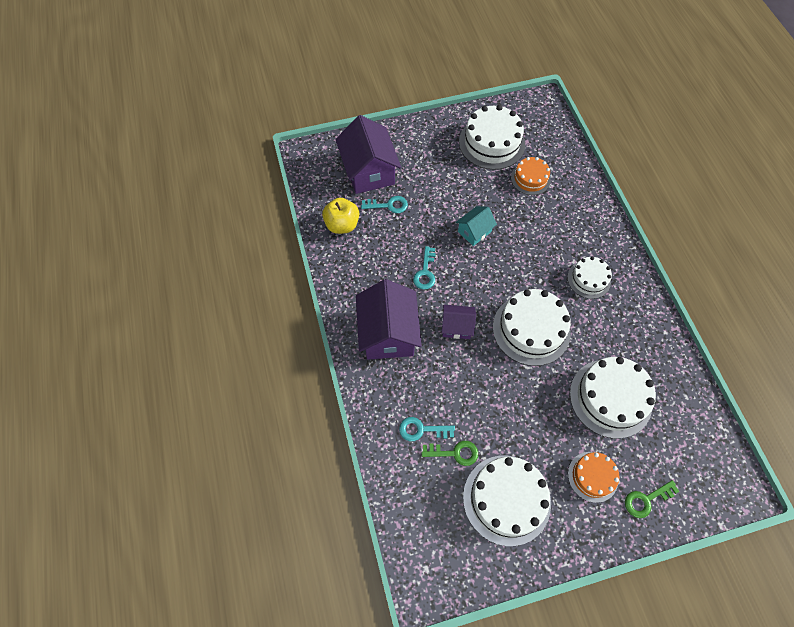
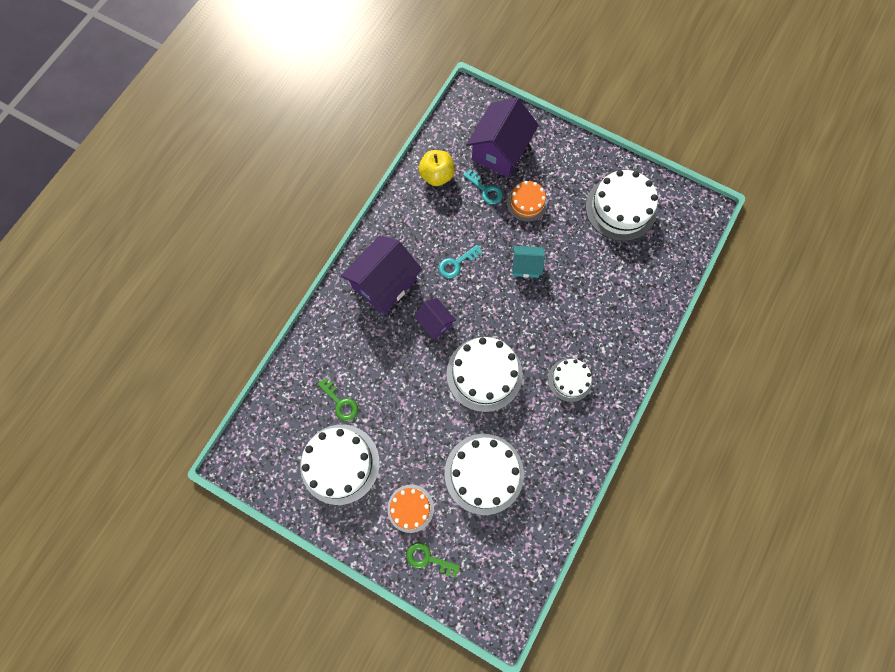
camera: 45 degrees right, 10 degrees up
turquoise key [399,417,455,441] -> none
orange cake [511,157,551,195] -> orange cake moved to [507,181,547,222]

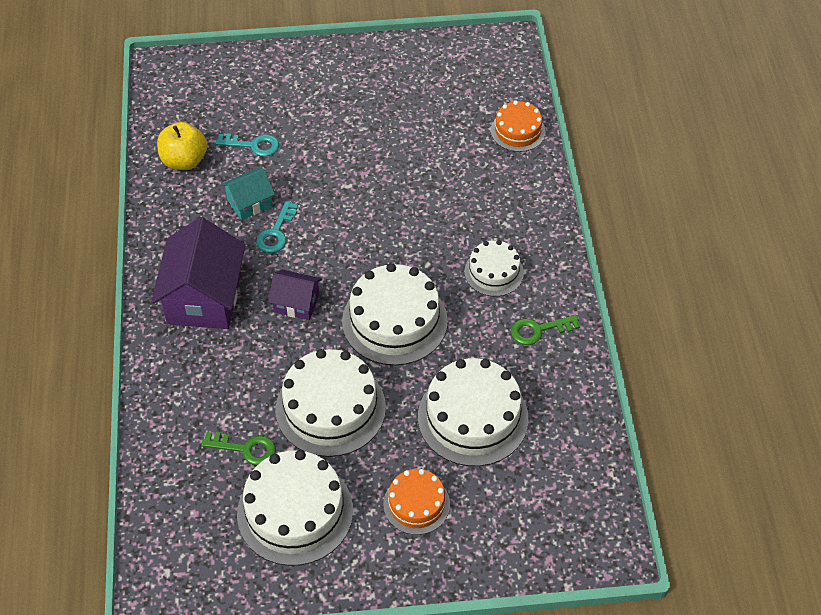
camera: 35 degrees left, 20 degrees down
green key [406,542,460,577] -> green key moved to [511,315,580,345]
purple house [466,97,539,177] -> none
orange cake [507,181,547,222] -> orange cake moved to [491,101,546,152]
turquoise house [512,246,545,278] -> turquoise house moved to [221,168,275,220]
white cake [585,170,658,241] -> white cake moved to [276,349,386,457]

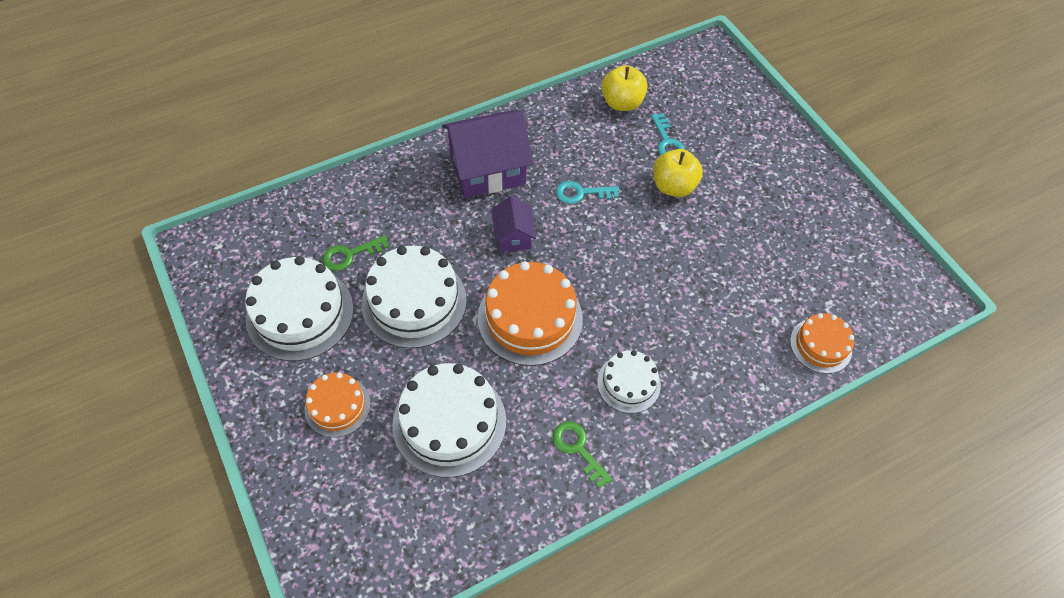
camera: 65 degrees right, 5 degrees up
green key [201,432,276,465] -> green key turned 75 degrees clockwise [322,235,389,271]
turquoise house [221,168,275,220] -> none
white cake [342,263,448,365] -> orange cake [478,261,583,366]
none -> yellow apple [653,149,703,197]

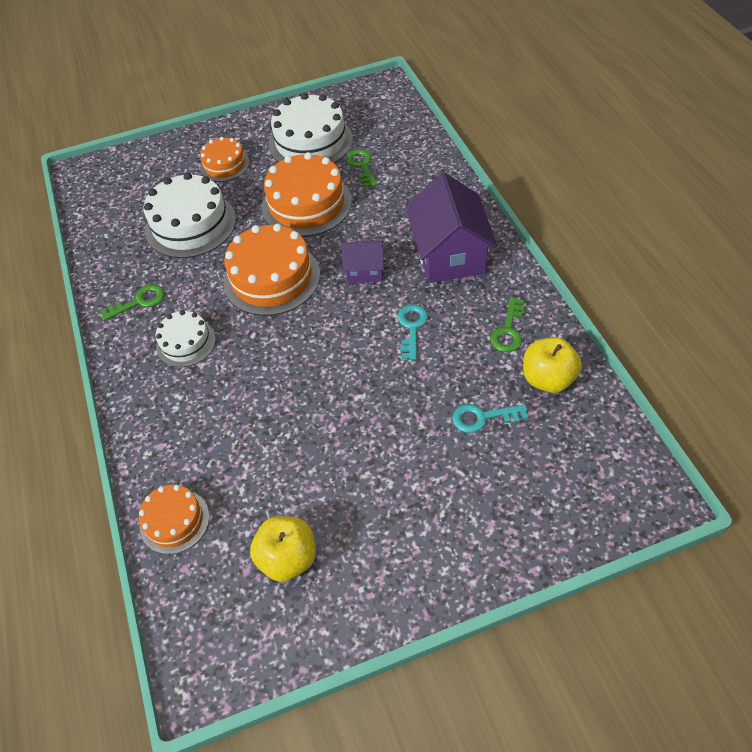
camera: 105 degrees right, 5 degrees down
white cake [362,246,467,348] -> orange cake [262,152,352,237]
yellow apple [653,149,703,197] -> yellow apple moved to [250,516,316,582]
none -> green key [490,297,524,352]

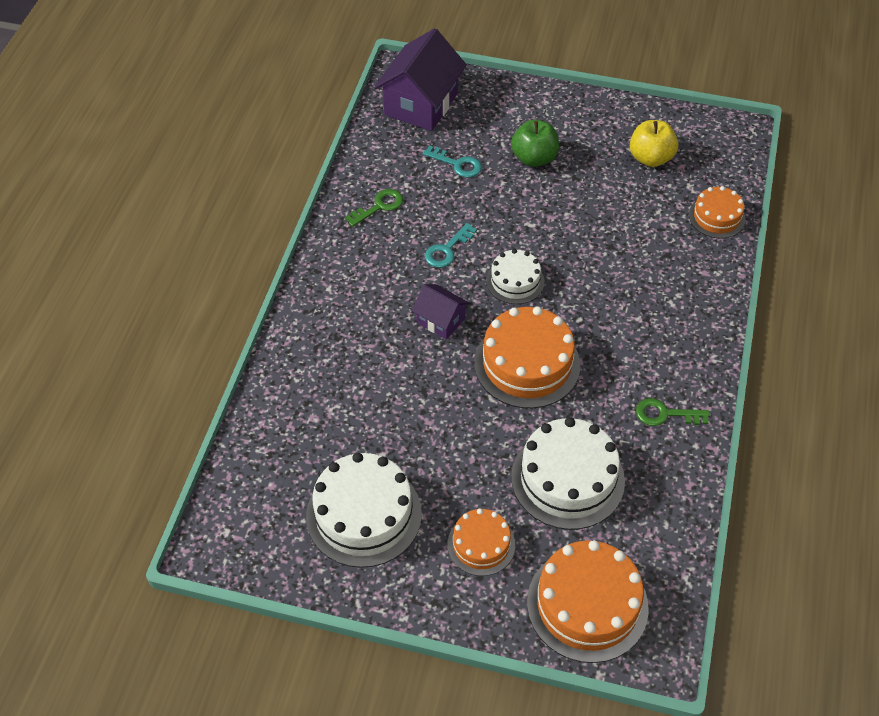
camera: 150 degrees left, 0 degrees up
white cake [156,310,216,367] -> white cake moved to [486,249,545,304]
orange cake [262,152,352,237] -> orange cake moved to [527,540,649,663]
green key [346,149,378,188] -> none
purple house [406,172,497,283] -> purple house moved to [374,28,467,131]
yellow apple [523,337,582,393] -> none
none -> green apple [511,120,559,167]

